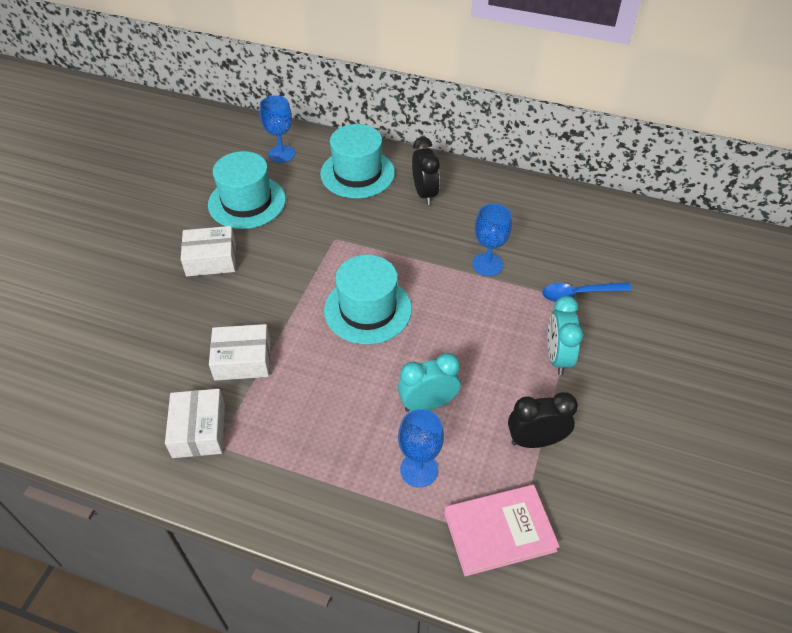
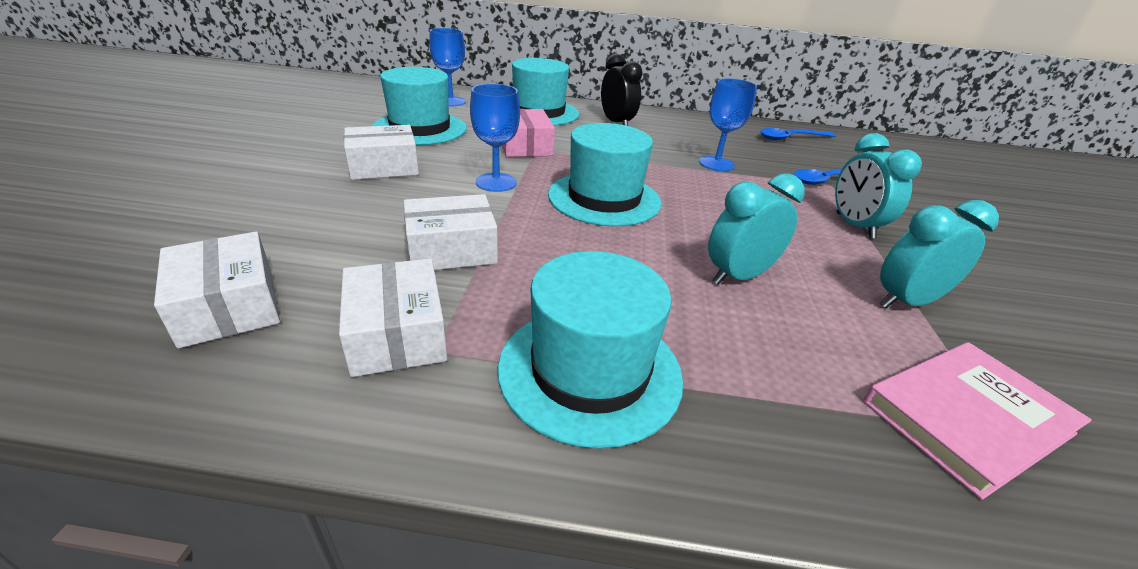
camera: 15 degrees left, 15 degrees down
blue goblet [398,409,444,488] -> blue goblet moved to [470,84,520,192]
black clock [508,392,578,448] -> turquoise clock [880,200,999,308]
none -> white box [154,232,280,348]
none -> turquoise hat [498,251,683,449]
none -> pink box [502,109,555,157]
none -> blue spoon [760,128,836,140]

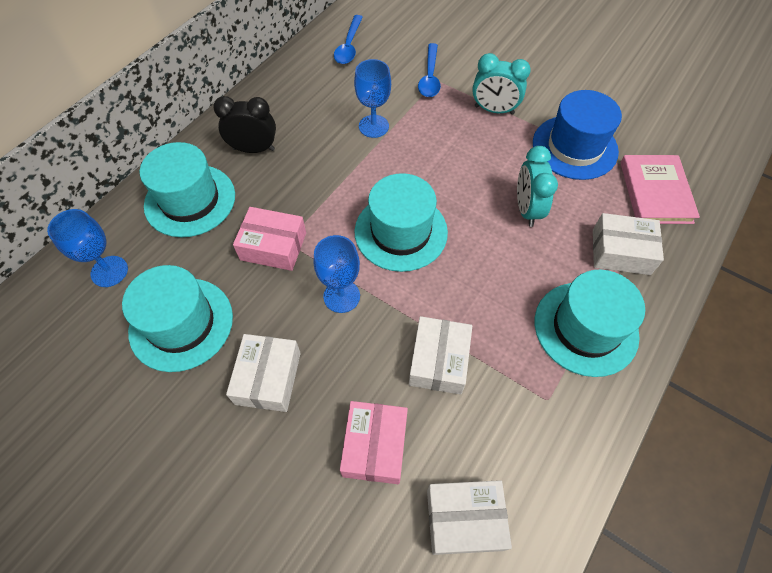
camera: 60 degrees left, 25 degrees up
white box [339,259,447,377] -> white box moved to [593,213,664,275]
turquoise clock [880,200,999,308] -> blue hat [533,90,622,180]
none -> pink box [340,401,408,484]

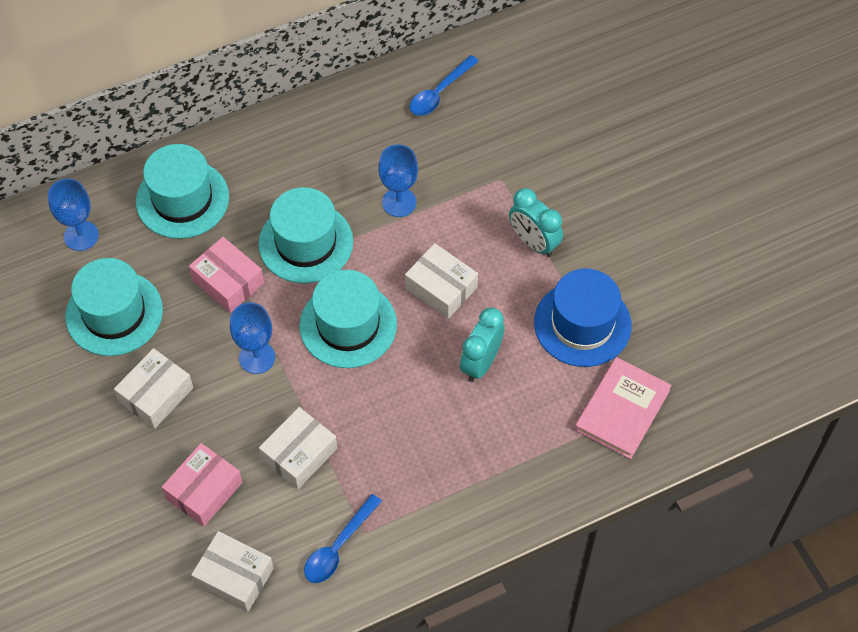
camera: 30 degrees right, 0 degrees up
black clock [213,96,276,153] -> none
blue spoon [418,43,441,97] -> blue spoon moved to [304,494,382,583]
turquoise hat [535,270,645,377] -> turquoise hat moved to [258,187,353,284]
white box [593,213,664,275] -> white box moved to [405,243,478,319]

